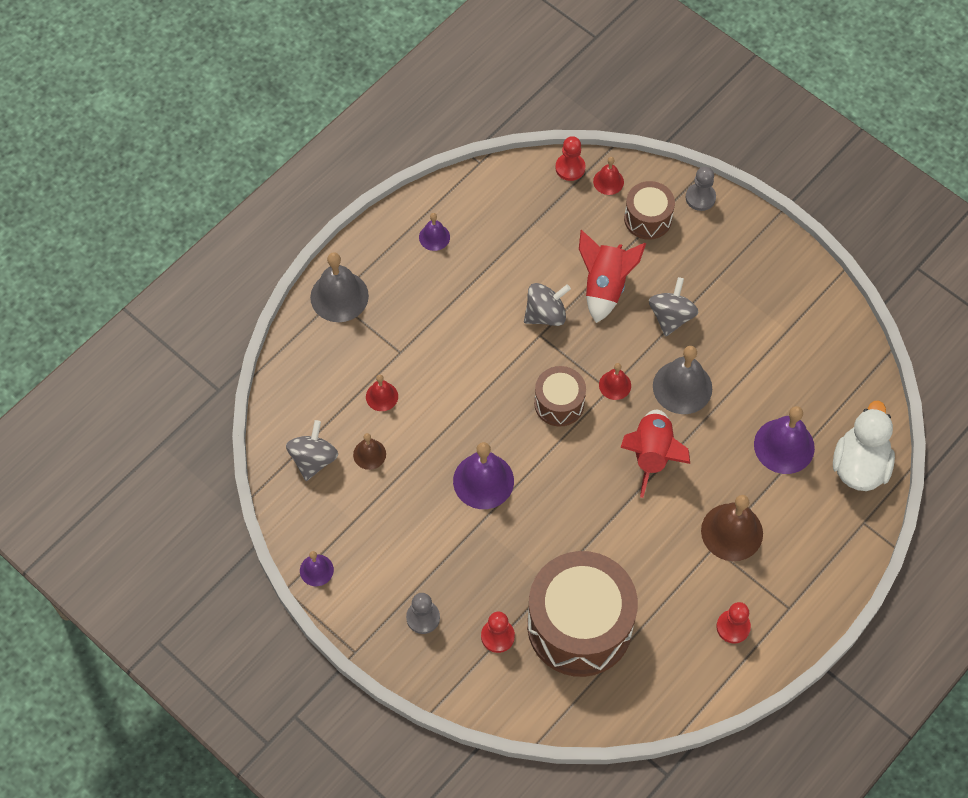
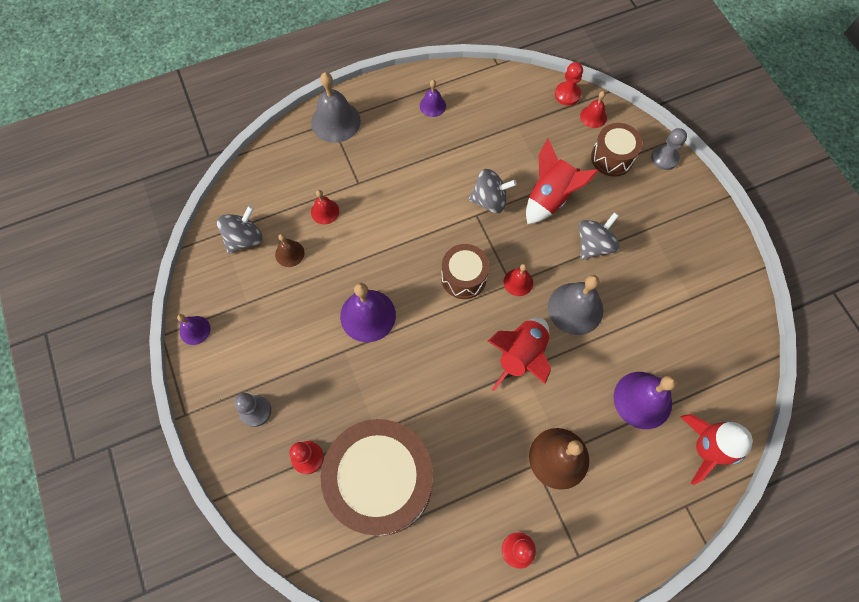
camera: 25 degrees right, 5 degrees up
white duck [833,401,895,491] -> red rocket [681,414,752,485]

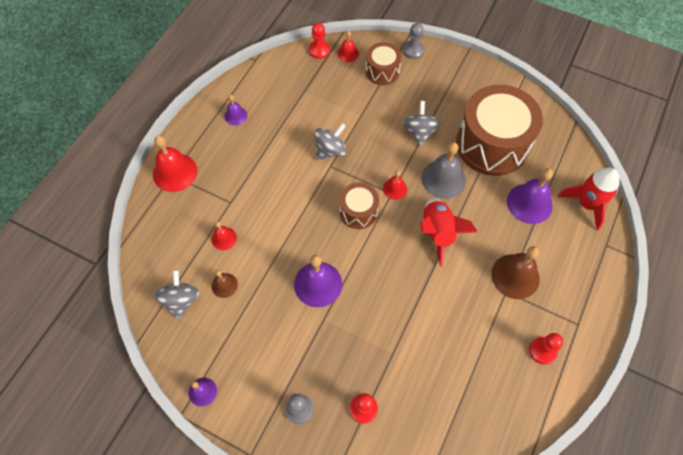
camera: 40 degrees left, 5 degrees down
grey bell [311,72,361,143] -> red bell [153,135,197,192]
brown drum [321,419,433,536] -> brown drum moved to [456,85,543,176]
red rocket [526,139,599,224] -> none

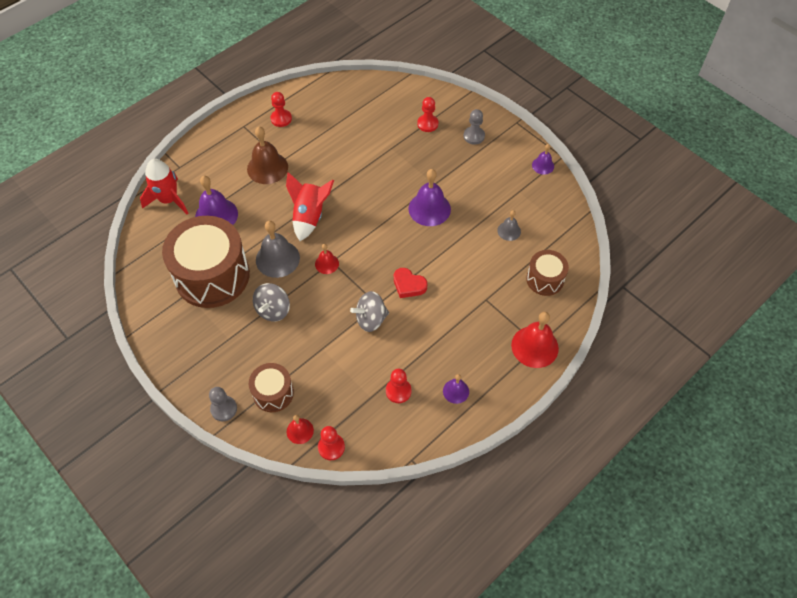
camera: 160 degrees left, 5 degrees down
grey spinning top [154,269,199,320] -> none
red bell [211,221,237,250] -> none
brown bell [212,270,238,298] -> grey bell [497,210,521,241]
brown drum [340,182,379,229] -> brown drum moved to [526,250,569,296]
none -> red pawn [386,368,412,403]
none -> red heart [394,268,427,298]

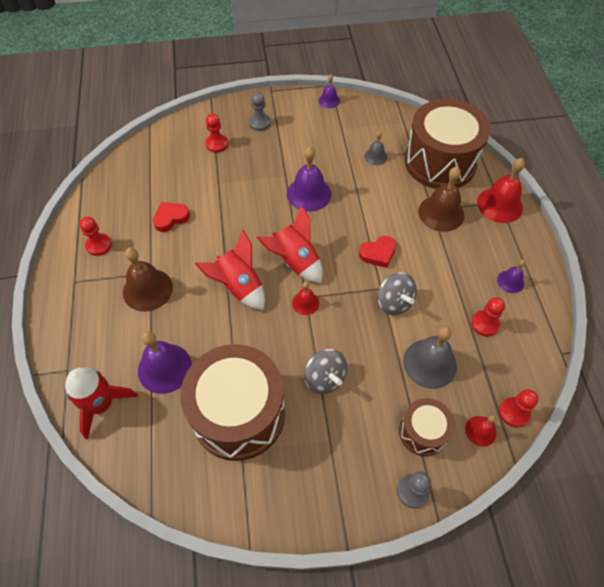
camera: 55 degrees left, 0 degrees up
grey bell [256,220,300,278] -> grey bell moved to [403,326,457,389]
grey spinning top [350,291,389,332] -> grey spinning top turned 45 degrees counterclockwise [378,272,417,315]
brown drum [526,250,569,296] -> brown drum [405,99,491,189], size x1.98
none -> red heart [153,202,190,232]
none -> red rocket [257,205,323,283]
none -> brown bell [418,167,464,232]

